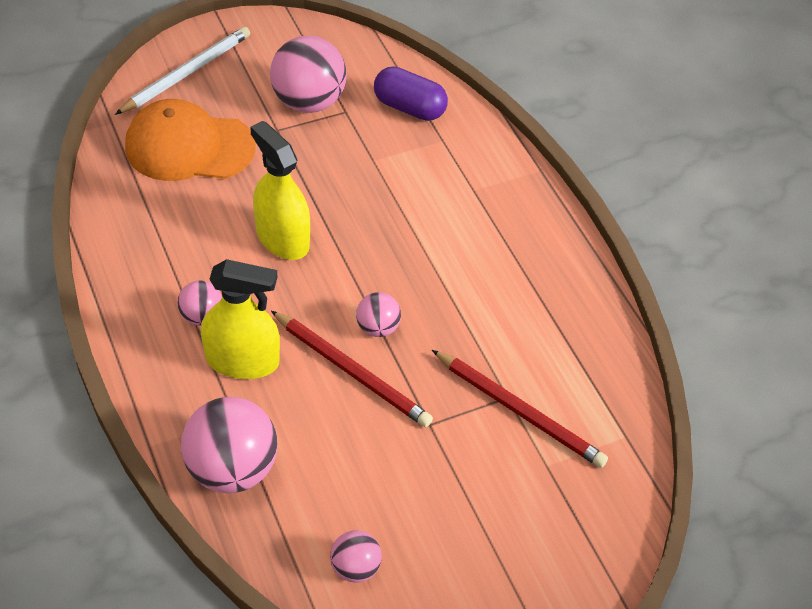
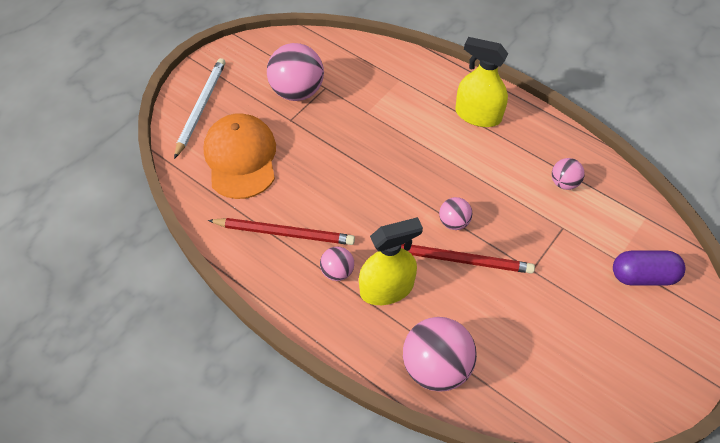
camera: 25 degrees left, 5 degrees up
orange cap [125,99,255,181] -> orange cap turned 105 degrees clockwise [203,113,276,199]
yellow spray bottle [250,121,310,260] -> yellow spray bottle moved to [455,37,508,127]
pink ball [330,530,382,583] -> pink ball moved to [552,158,585,190]
purple capsule [374,66,448,121] -> purple capsule moved to [613,250,685,285]
red pencil [432,350,608,468] -> red pencil moved to [208,218,355,245]

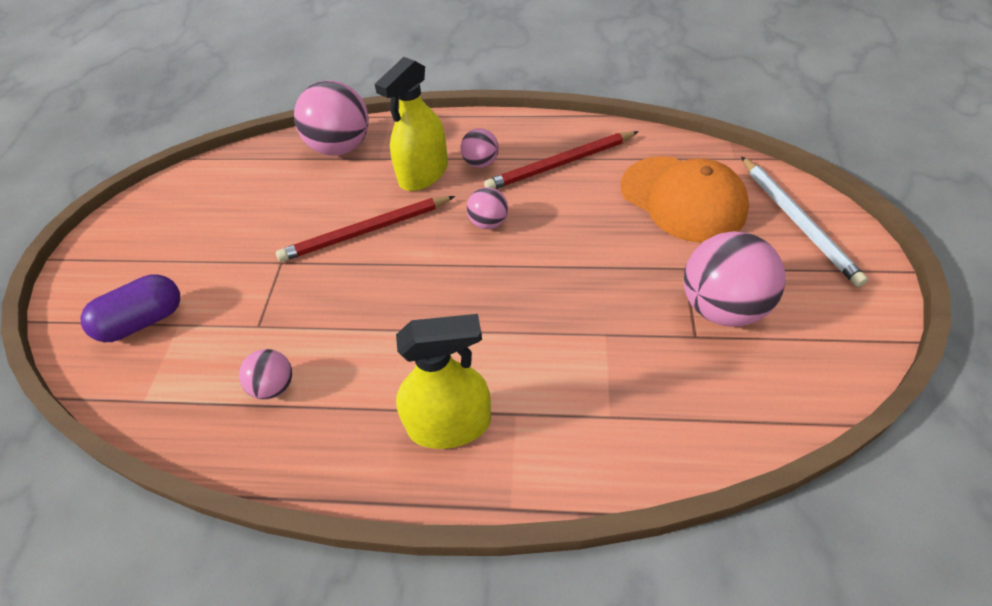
camera: 150 degrees right, 5 degrees down
pink ball [439,197,472,230] -> pink ball moved to [467,187,508,229]

